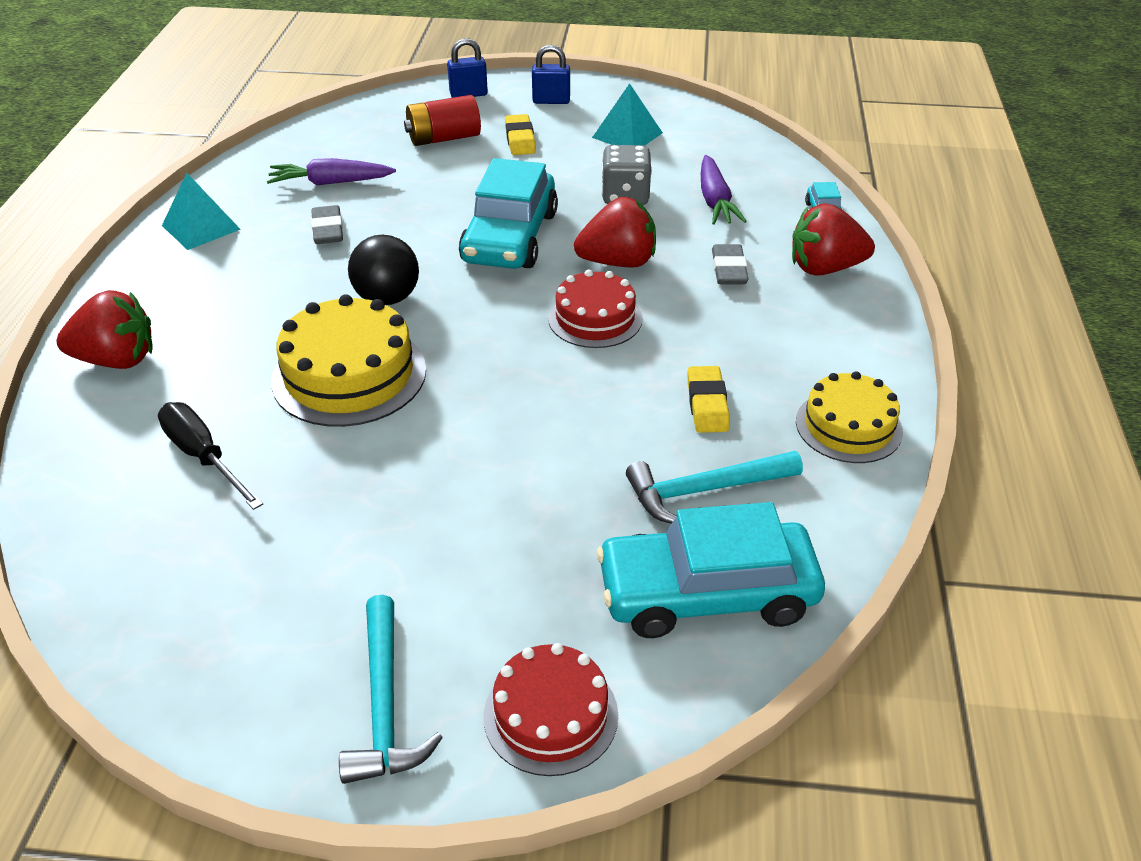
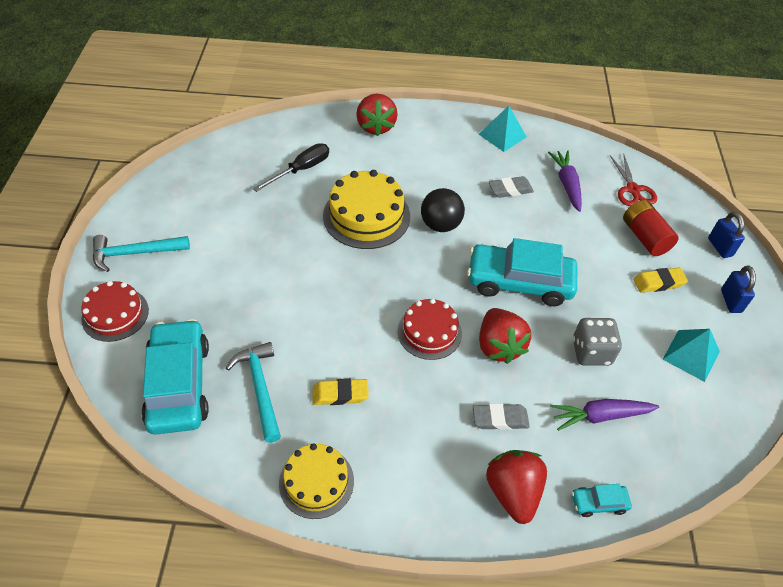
camera: 85 degrees right, 10 degrees up
none -> red scissors [610,153,657,206]

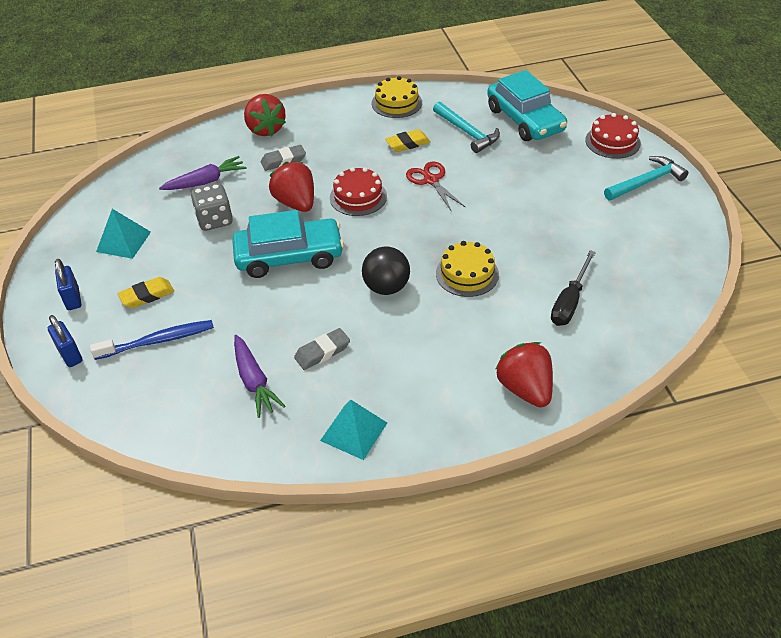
camera: 165 degrees right, 5 degrees down
yellow cake [323,170,410,249] -> yellow cake [436,241,499,297], size x0.65
turquoise car [572,484,632,517] -> none
red scissors [610,153,657,206] -> red scissors moved to [406,162,465,212]
red battery [623,200,679,256] -> blue toothbrush [90,320,214,360]

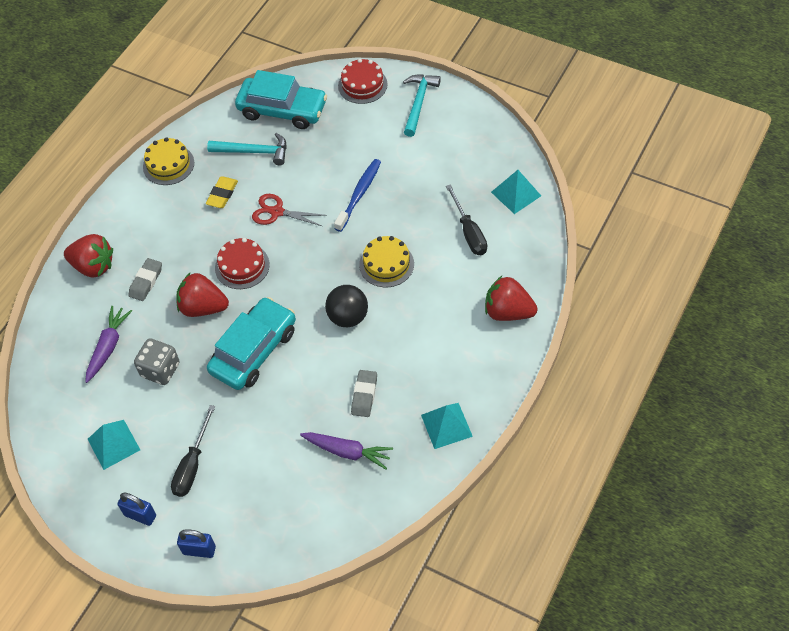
camera: 45 degrees left, 10 degrees up
blue toothbrush [90,320,214,360] -> blue toothbrush moved to [334,159,381,232]
yellow eraser [118,277,174,308] -> black screwdriver [171,405,215,497]
none -> turquoise pyramid [491,170,541,214]

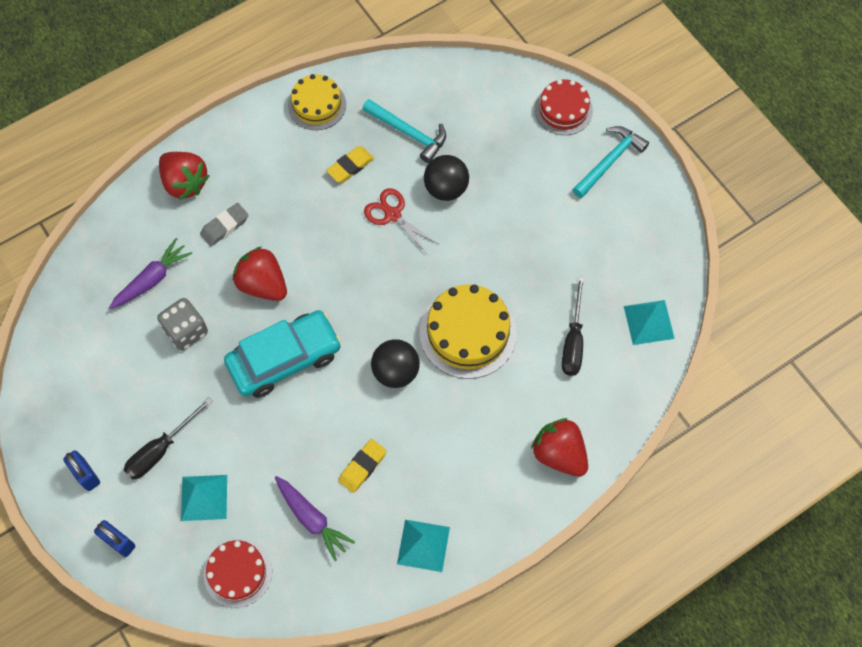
camera: 25 degrees right, 10 degrees up
turquoise pyramid [88,420,140,470] -> turquoise pyramid moved to [181,475,227,521]
red cake [215,238,270,289] -> red cake moved to [204,539,272,608]
turquoise car [235,70,327,129] -> none
blue toothbrush [334,159,381,232] -> none
grey eraser [351,370,377,417] -> yellow eraser [338,439,387,493]
yellow cake [359,236,414,287] -> yellow cake [420,284,517,379], size x1.53
none -> black ball [424,155,469,201]

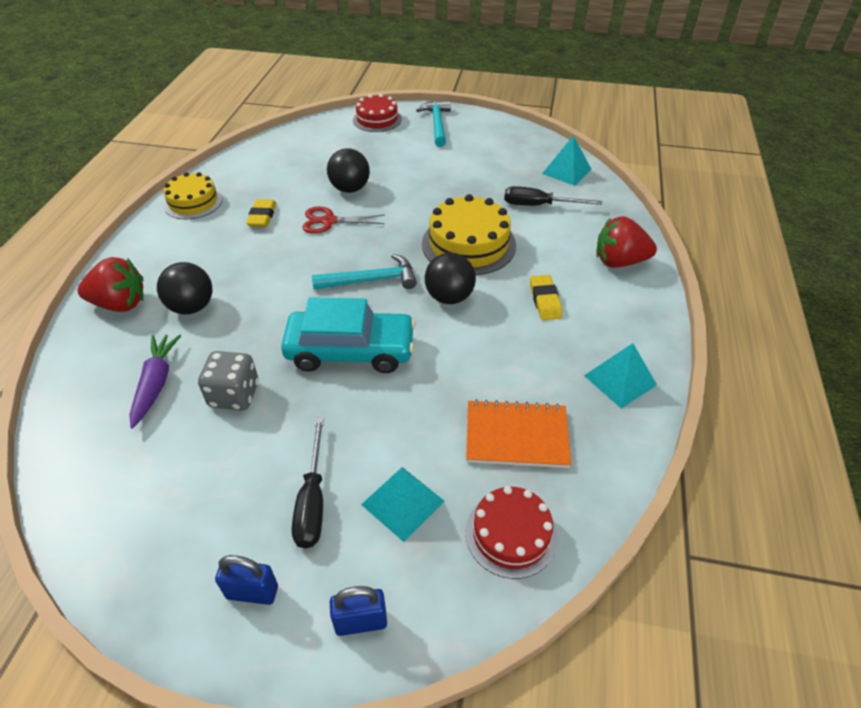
camera: 45 degrees left, 20 degrees down
grey eraser [200,203,248,247] -> black ball [157,262,212,314]
turquoise car [224,310,342,398] -> turquoise car turned 75 degrees clockwise [281,297,416,373]
red strawberry [233,247,287,301] -> none
purple carrot [275,476,355,561] -> orange notebook [466,399,571,468]
yellow eraser [338,439,387,493] -> yellow eraser moved to [530,275,562,320]
turquoise hammer [362,99,446,163] -> turquoise hammer moved to [312,254,417,289]
black screwdriver [562,276,584,376] -> black screwdriver turned 135 degrees clockwise [504,186,602,206]

